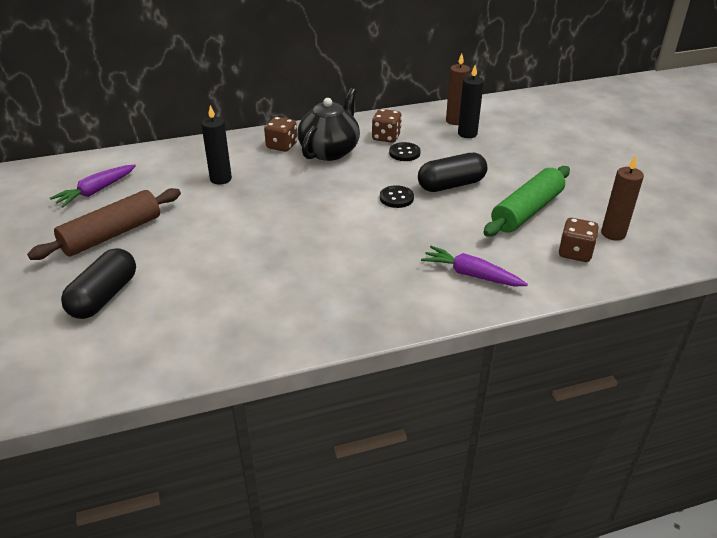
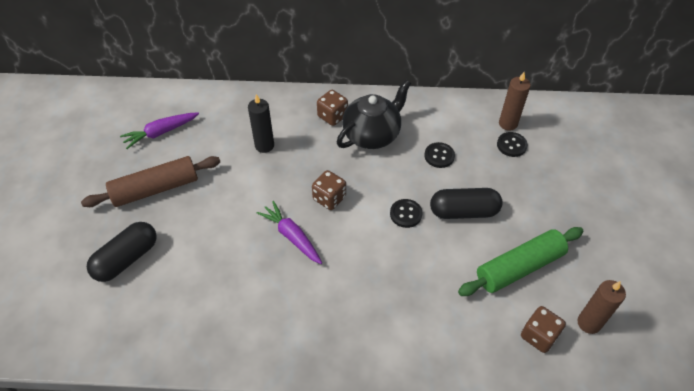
camera: 20 degrees right, 15 degrees up
brown dice [372,109,402,143] -> brown dice moved to [312,170,346,210]
purple carrot [421,246,528,286] -> purple carrot moved to [257,201,322,264]
black candle [458,65,484,138] -> black button [497,132,528,157]

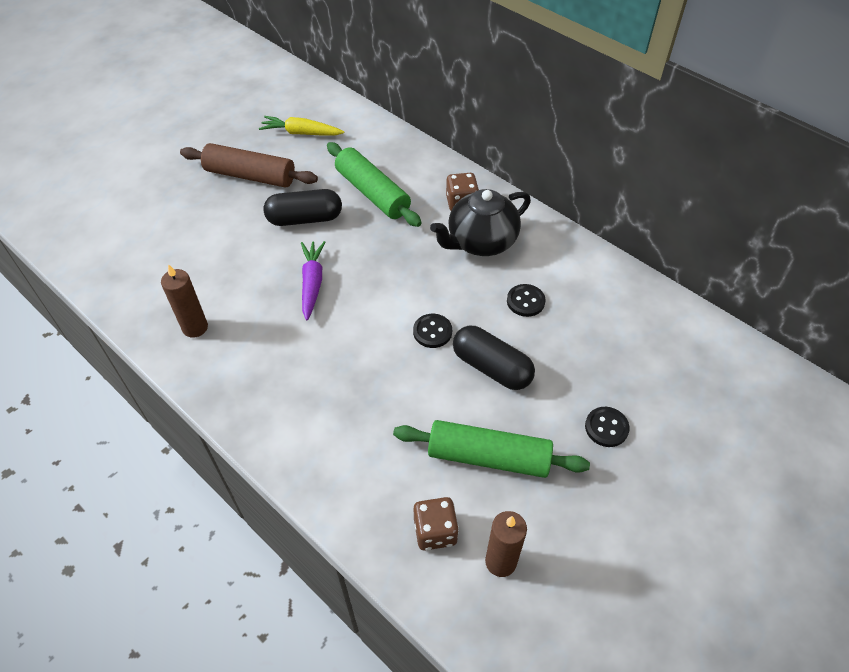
camera: 40 degrees right, 0 degrees up
black capsule [87,222,157,282] -> black capsule moved to [264,189,342,226]
purple carrot [120,112,199,149] -> yellow carrot [259,116,344,136]
black candle [248,94,274,153] -> green rolling pin [327,142,422,227]
brown dice [312,170,346,210] -> none
black teapot [337,80,411,149] -> black teapot turned 150 degrees clockwise [430,189,531,256]
black button [497,132,528,157] -> black button moved to [585,407,630,447]
brown candle [499,72,531,131] -> brown candle moved to [161,264,208,338]

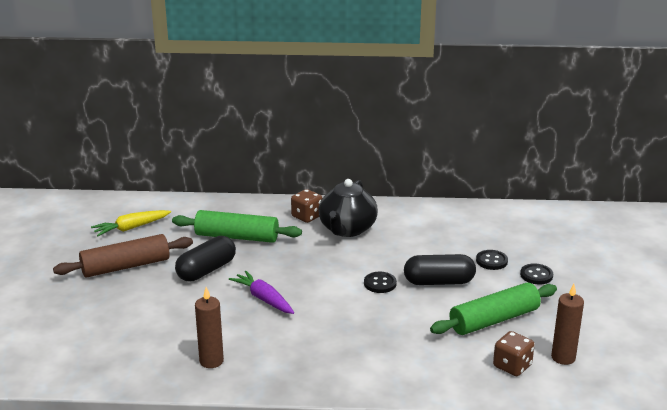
camera: 40 degrees left, 25 degrees down
black button [507,284,545,317] -> black button moved to [476,250,508,270]

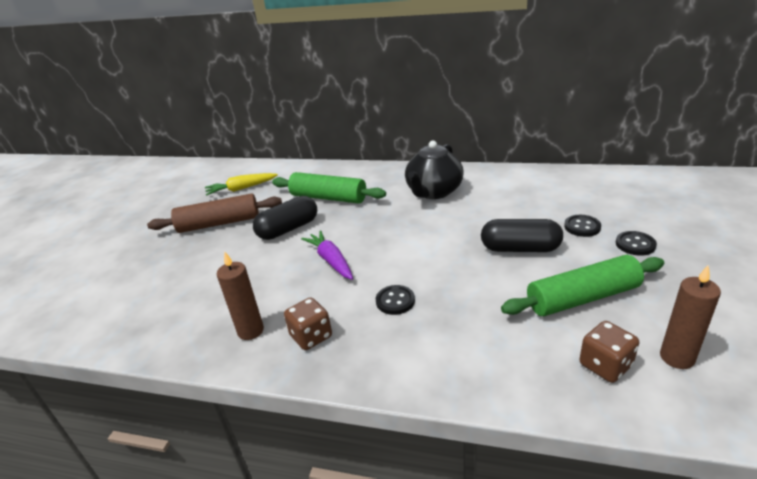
camera: 15 degrees right, 5 degrees up
brown dice [291,189,322,223] -> brown dice moved to [284,297,332,350]
black button [364,272,397,293] -> black button moved to [376,285,415,315]

